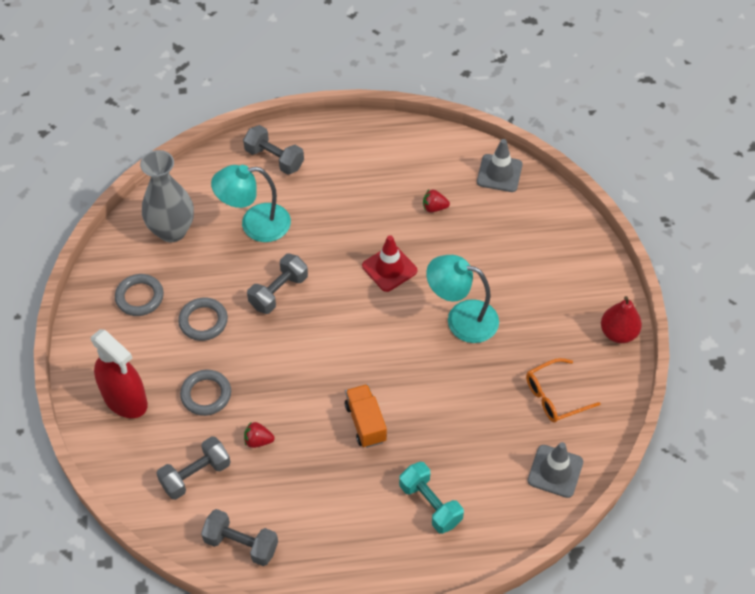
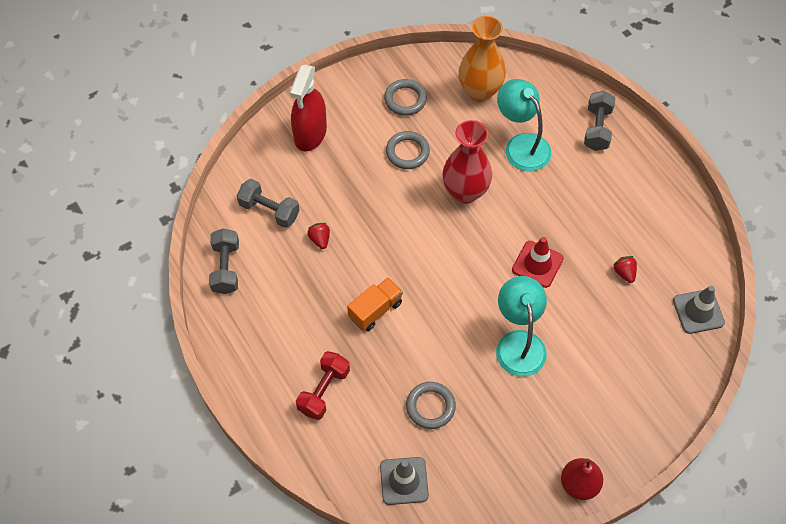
camera: 65 degrees right, 5 degrees up
grey vase [140,150,194,242] -> orange vase [459,16,506,102]
grey ring [180,370,231,416] -> grey ring moved to [406,382,456,429]
grey dumbbell [247,254,308,314] -> red vase [442,120,492,204]
turquoise dumbbell [399,462,464,534] -> red dumbbell [296,351,350,420]
orange glasses [526,358,601,422] -> none

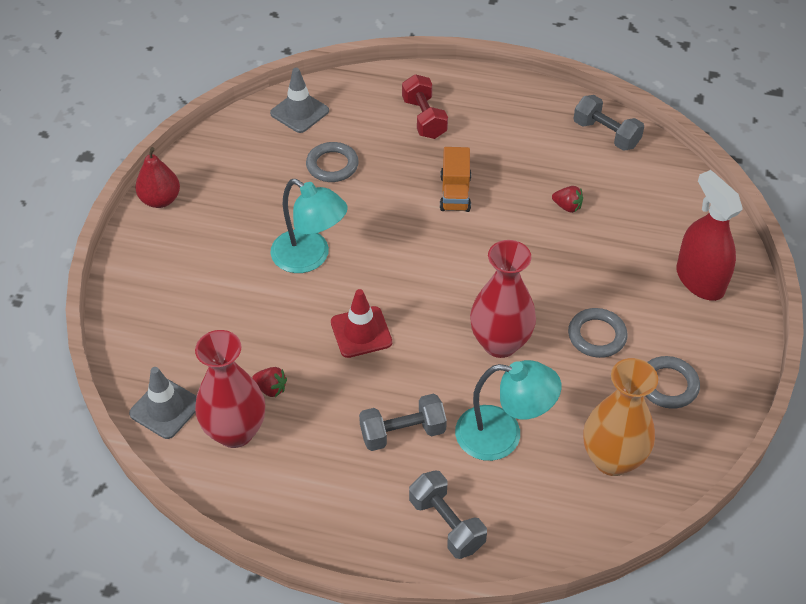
camera: 135 degrees right, 10 degrees down
grey dumbbell [237,179,300,228] -> grey dumbbell moved to [359,394,447,451]
none -> red vase [195,330,265,448]

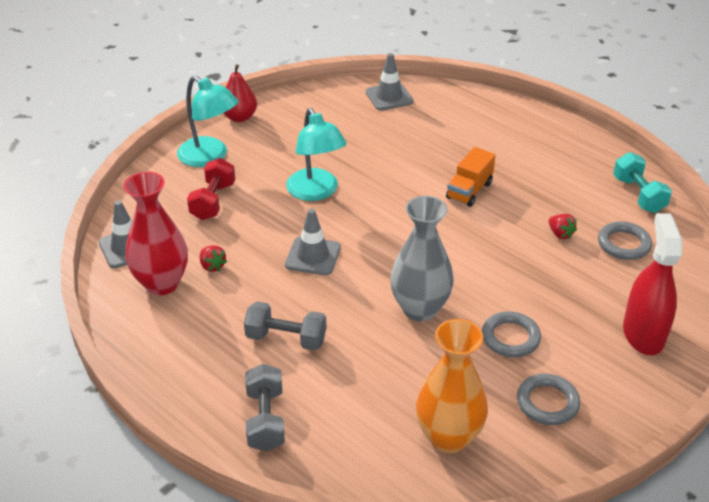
camera: 30 degrees right, 10 degrees down
grey ring [306,142,359,182] -> grey ring moved to [598,221,652,260]
red traffic cone [331,289,392,358] -> grey traffic cone [285,209,341,275]
red dumbbell [402,74,448,139] -> red dumbbell moved to [187,158,235,220]
turquoise lamp [455,360,561,461] -> turquoise lamp moved to [177,76,238,167]
red vase [470,240,536,358] -> grey vase [390,196,454,321]
grey dumbbell [573,95,644,151] -> turquoise dumbbell [613,152,672,213]

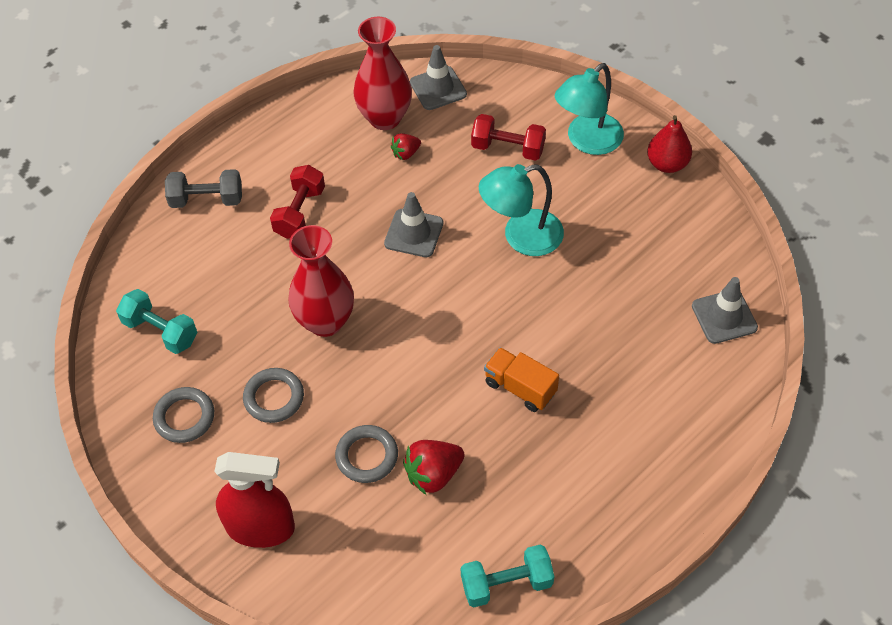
camera: 95 degrees right, 15 degrees up
grey dumbbell [244,301,326,351] -> red dumbbell [270,165,325,239]
grey vase [390,196,454,321] -> red vase [288,225,354,337]
orange vase [416,319,488,453] -> turquoise dumbbell [116,289,197,354]
red strawberry [549,214,577,239] -> red strawberry [403,440,465,495], size x1.69
grey ring [598,221,652,260] -> grey ring moved to [335,425,398,483]

